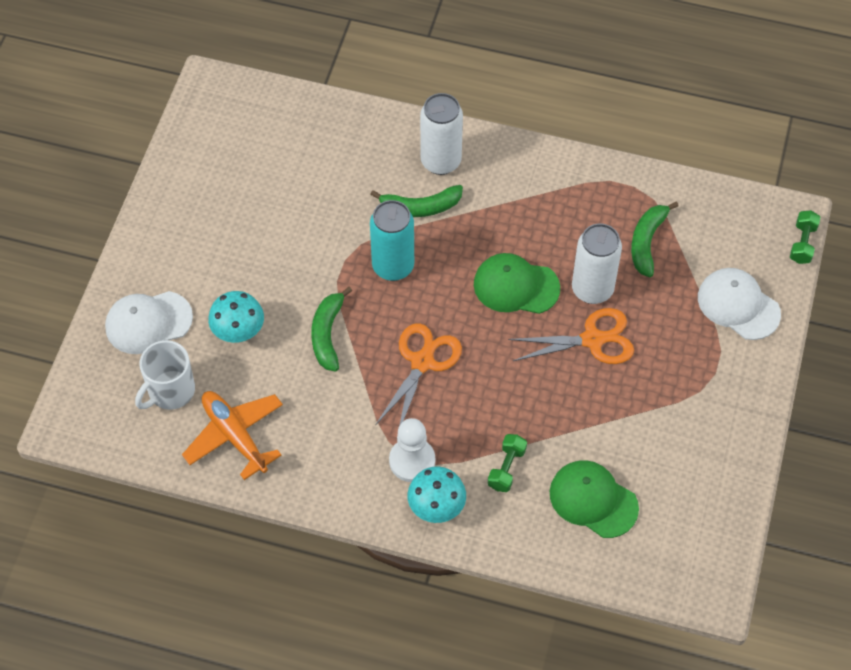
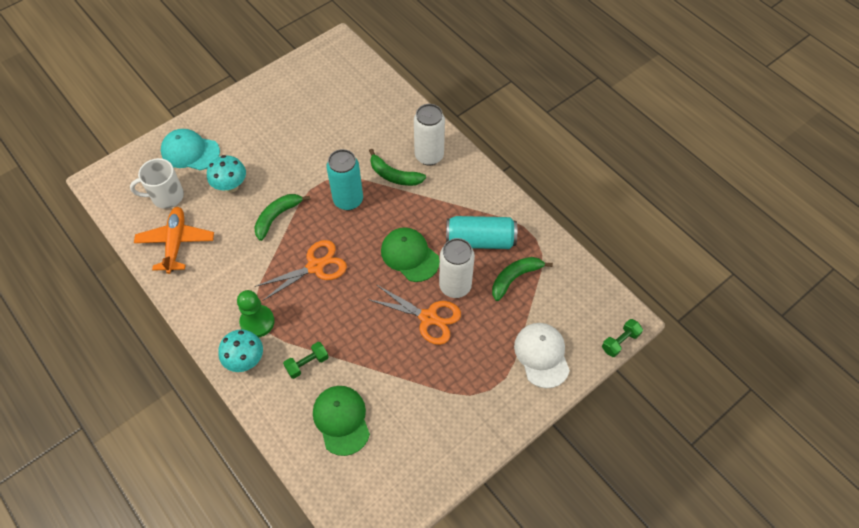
camera: 35 degrees right, 0 degrees up
white cap [105,291,193,354] -> turquoise cap [161,129,220,170]
white pawn [389,418,435,482] -> green pawn [237,290,275,337]
none -> turquoise can [446,216,517,249]

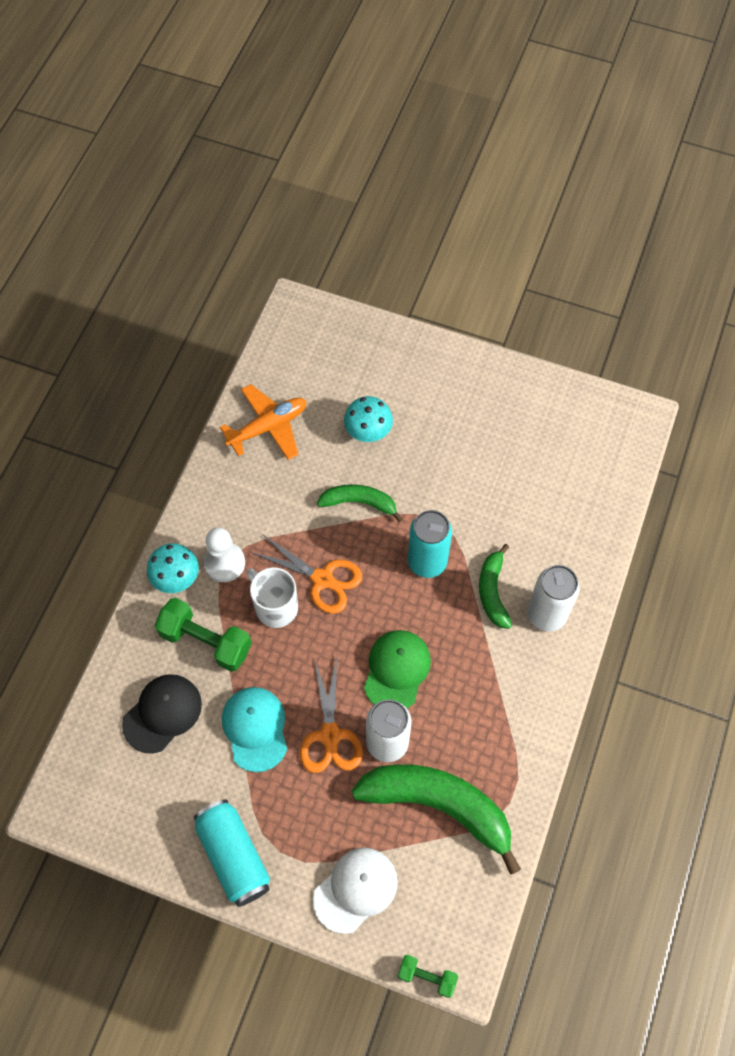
camera: 60 degrees right, 5 degrees up
white mug [130,158,184,209] -> white mug moved to [246,567,298,628]
turquoise cap [161,129,220,170] -> turquoise cap moved to [222,687,287,772]
green pawn [237,290,275,337] -> white pawn [204,527,245,582]
green dumbbell [283,342,329,379] -> green dumbbell [154,598,252,672], size x1.78
green cap [313,386,370,456] -> black cap [122,674,202,753]
turquoise can [446,216,517,249] -> turquoise can moved to [194,799,270,907]
green banana [492,257,553,301] -> green banana [352,764,521,875], size x1.85

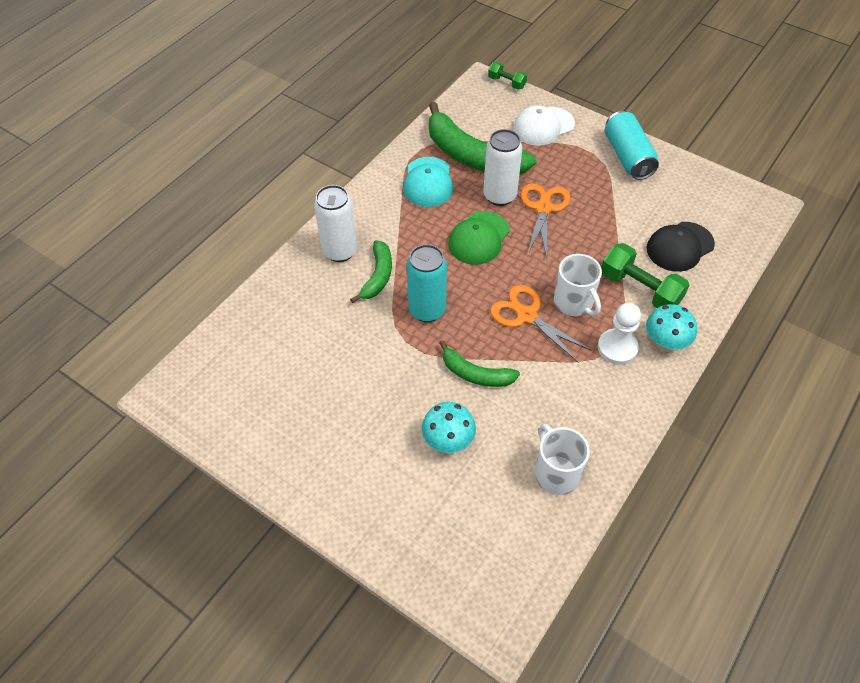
camera: 165 degrees left, 10 degrees down
orange plane [220,384,306,460] -> white mug [535,424,590,495]
turquoise cap [222,687,287,772] -> turquoise cap moved to [403,157,453,207]

